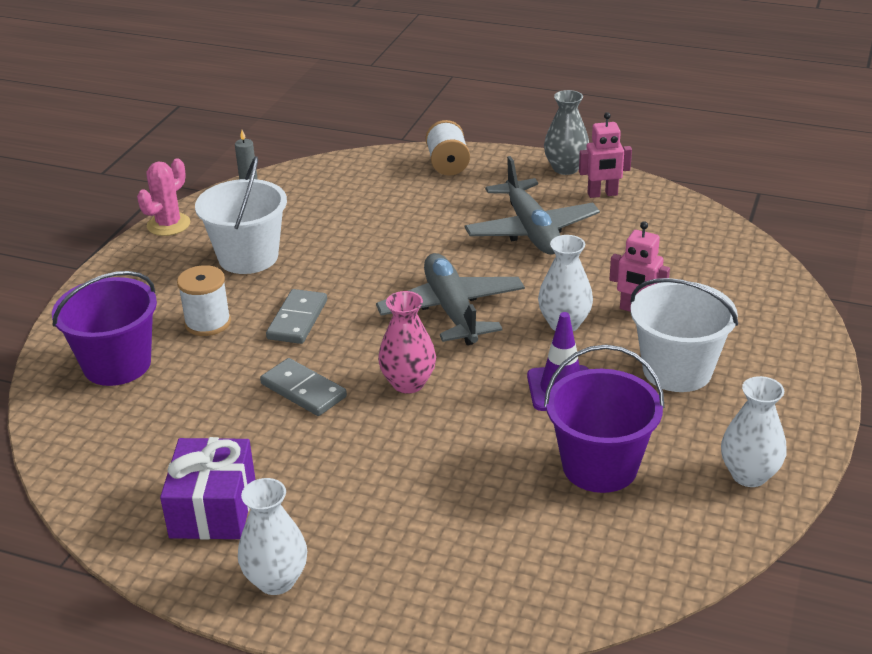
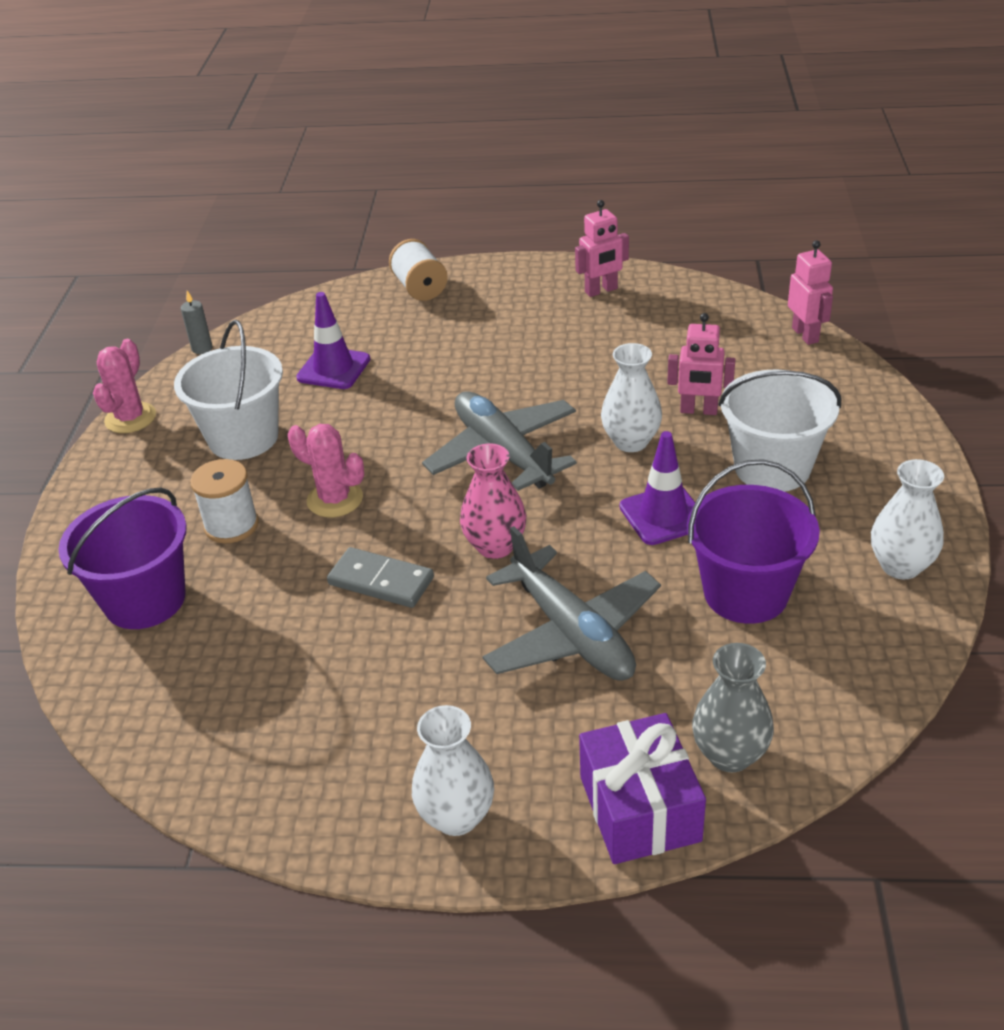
camera: 15 degrees left, 5 degrees up
purple gift [160,437,255,540] -> purple gift moved to [579,713,706,864]
grey domino [266,289,327,344] -> pink cactus [288,424,364,517]
grey plane [465,156,600,254] -> grey plane moved to [482,526,661,681]
grey vase [544,90,589,175] -> grey vase moved to [692,643,774,772]
none -> purple traffic cone [296,292,370,389]
none -> pink robot [788,240,833,345]

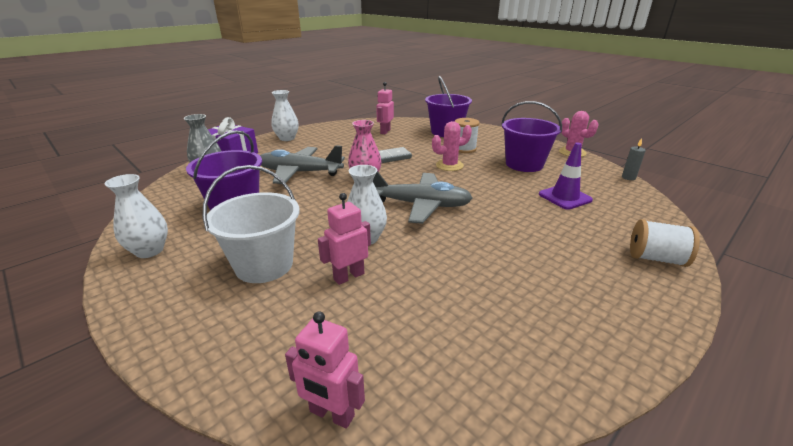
camera: 130 degrees right, 10 degrees down
white bucket [174,320,283,460] -> purple bucket [502,101,562,172]
pink robot [575,200,629,297] -> pink robot moved to [376,82,394,134]
purple traffic cone [620,431,695,545] -> none

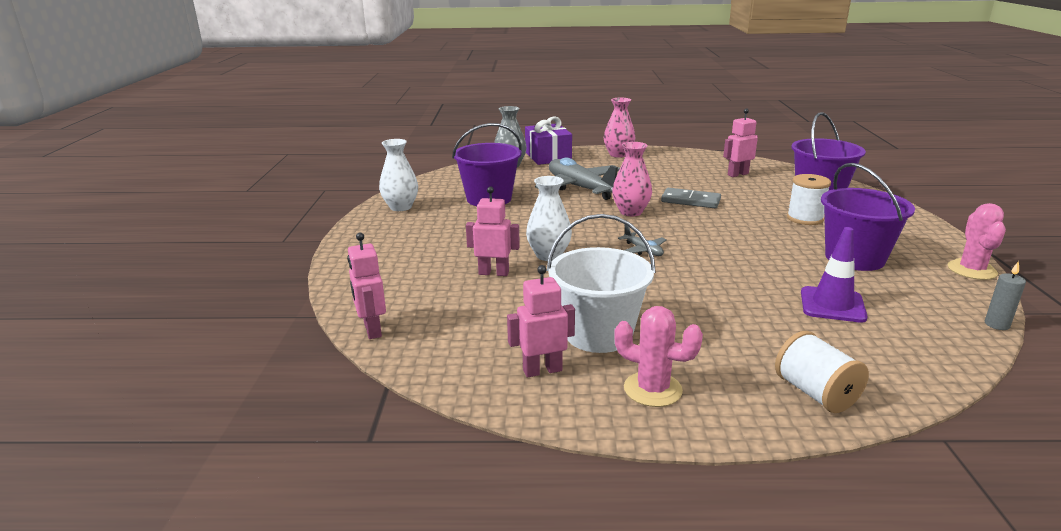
camera: 45 degrees right, 5 degrees down
white bucket [203,165,300,283] -> white bucket moved to [547,214,656,353]
white vase [271,90,299,141] -> pink vase [604,98,635,158]
grey plane [373,171,473,224] -> grey plane [618,224,667,256], size x0.44
pink cactus [432,121,472,171] -> pink cactus moved to [614,306,703,407]
none -> pink robot [507,265,575,378]

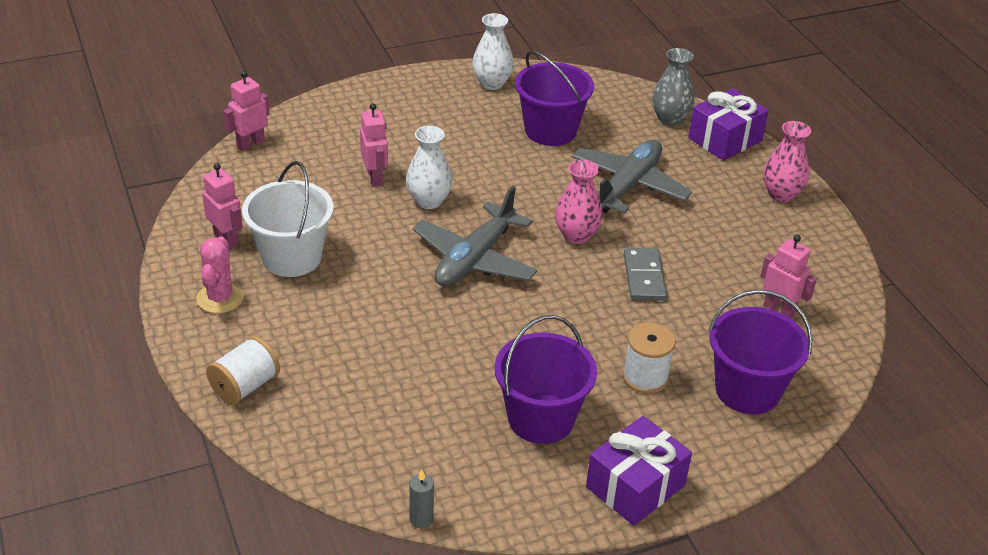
camera: 65 degrees right, 15 degrees up
grey plane [618,224,667,256] -> grey plane [413,186,537,287], size x2.27
purple traffic cone [801,227,868,323] -> none
pink cactus [947,203,1006,280] -> none
none -> purple gift [586,416,692,526]

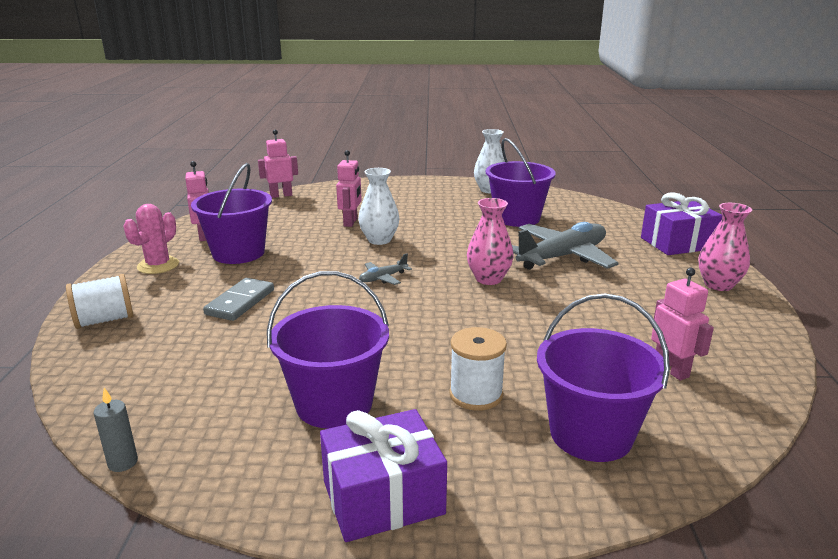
camera: 25 degrees right, 15 degrees down
white bucket [242,161,334,277] -> purple bucket [191,163,272,264]
grey plane [413,186,537,287] -> grey plane [359,254,412,285], size x0.44
grey domino [624,248,667,301] -> grey domino moved to [203,278,274,321]
grey vase [652,48,695,126] -> none

